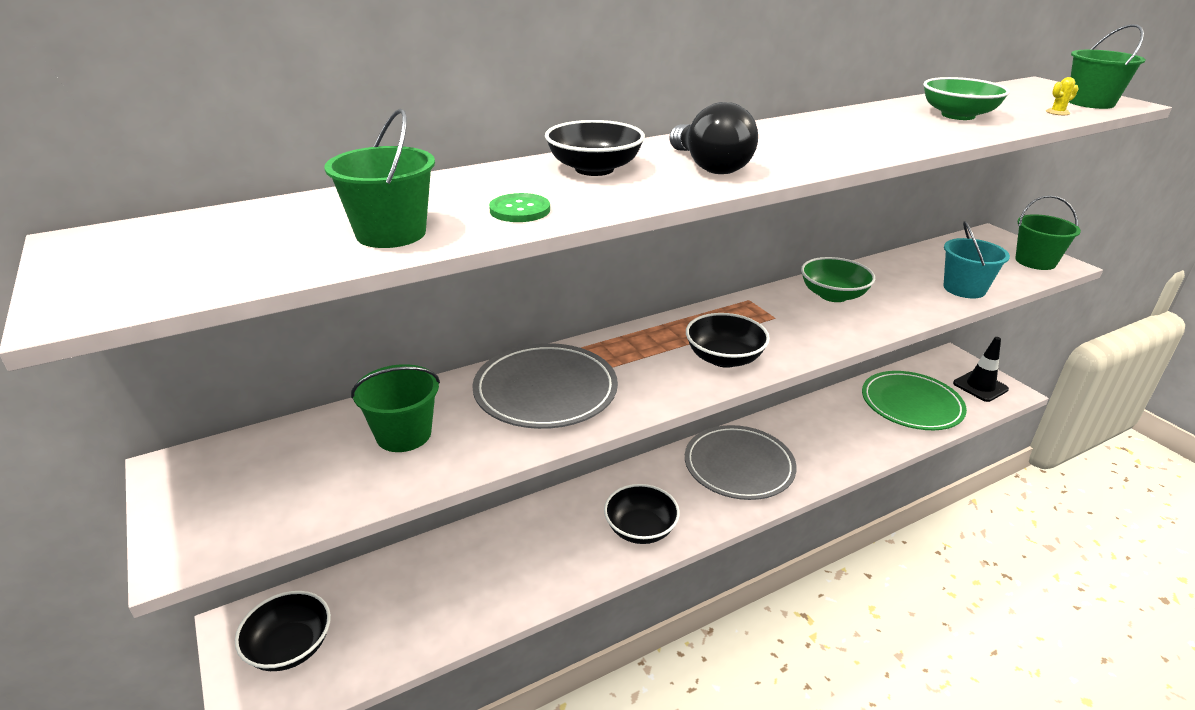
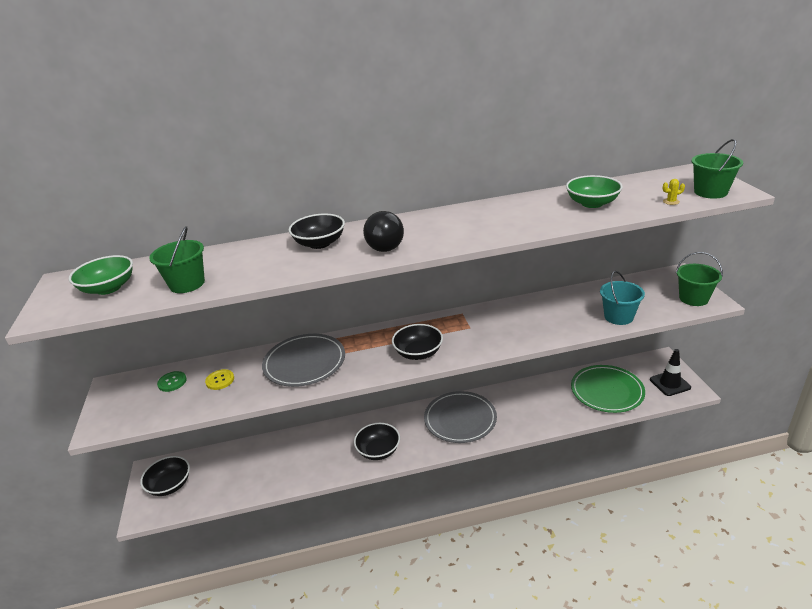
camera: 20 degrees right, 0 degrees up
green bucket [351,364,440,452] -> yellow button [205,369,234,390]
green button [489,193,550,222] -> green button moved to [157,371,187,392]
green bowl [801,257,875,302] -> green bowl moved to [69,255,133,295]

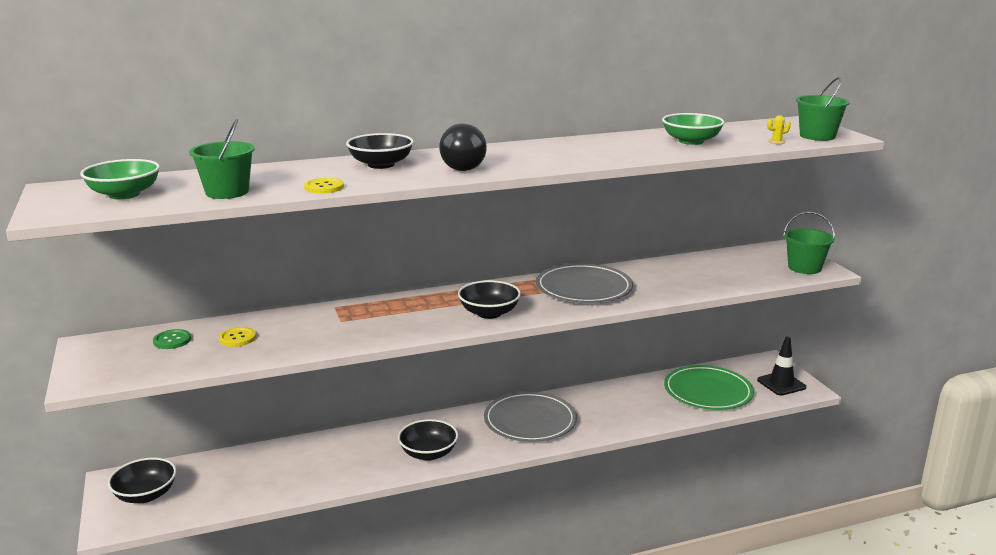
camera: 10 degrees left, 10 degrees down
grey plate [262,334,345,387] -> grey plate moved to [536,263,633,303]
turquoise bucket [600,271,645,325] -> none
none -> yellow button [304,178,344,194]

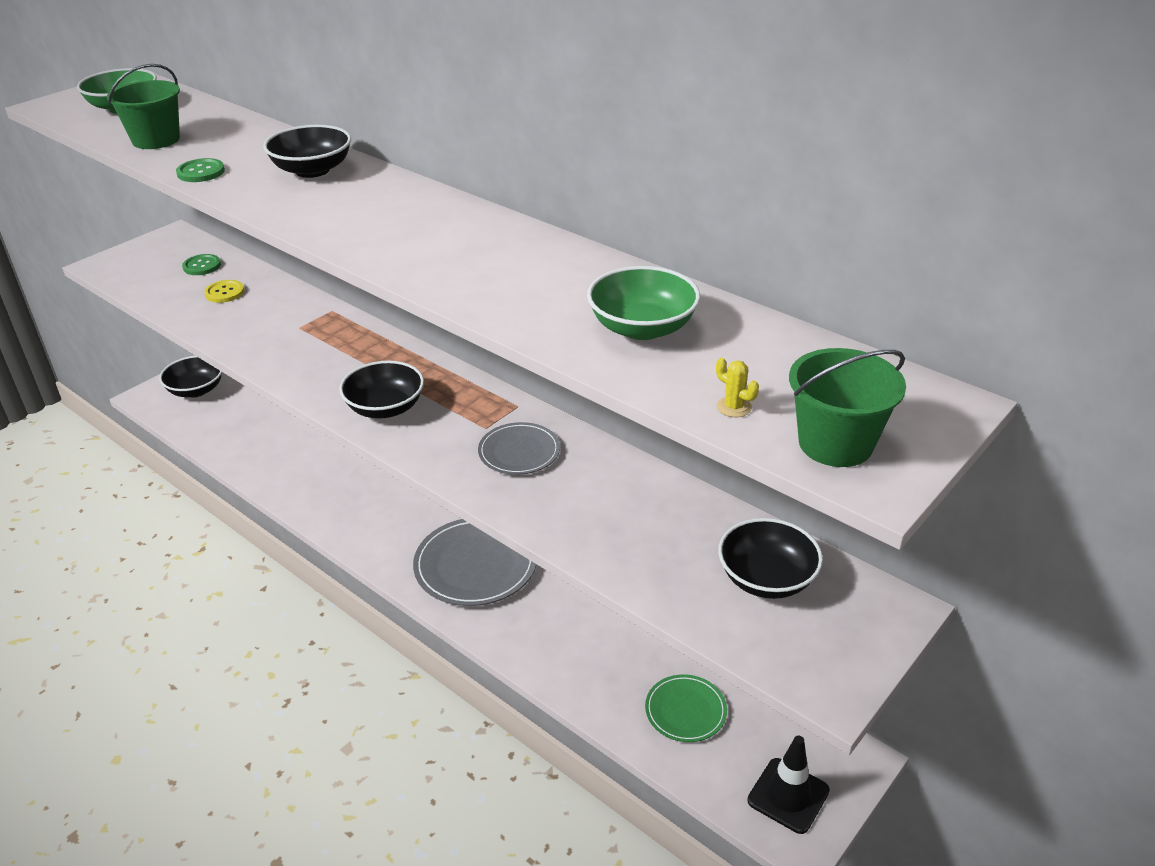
camera: 60 degrees right, 15 degrees up
yellow button [304,178,344,194] -> green button [176,158,225,182]
black bowl [398,419,458,461] -> black bowl moved to [718,518,823,599]
black light bulb [439,123,487,171] -> none
grey plate [536,263,633,303] -> grey plate [478,422,560,475], size x0.57
green plate [664,365,754,410] -> green plate [645,674,727,742], size x0.57
green bucket [783,212,835,274] -> none

